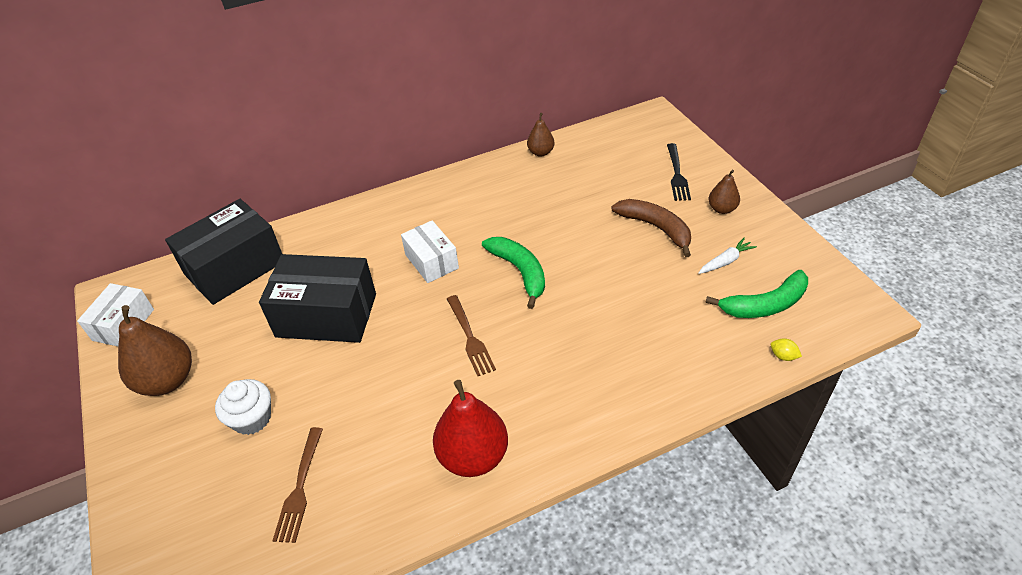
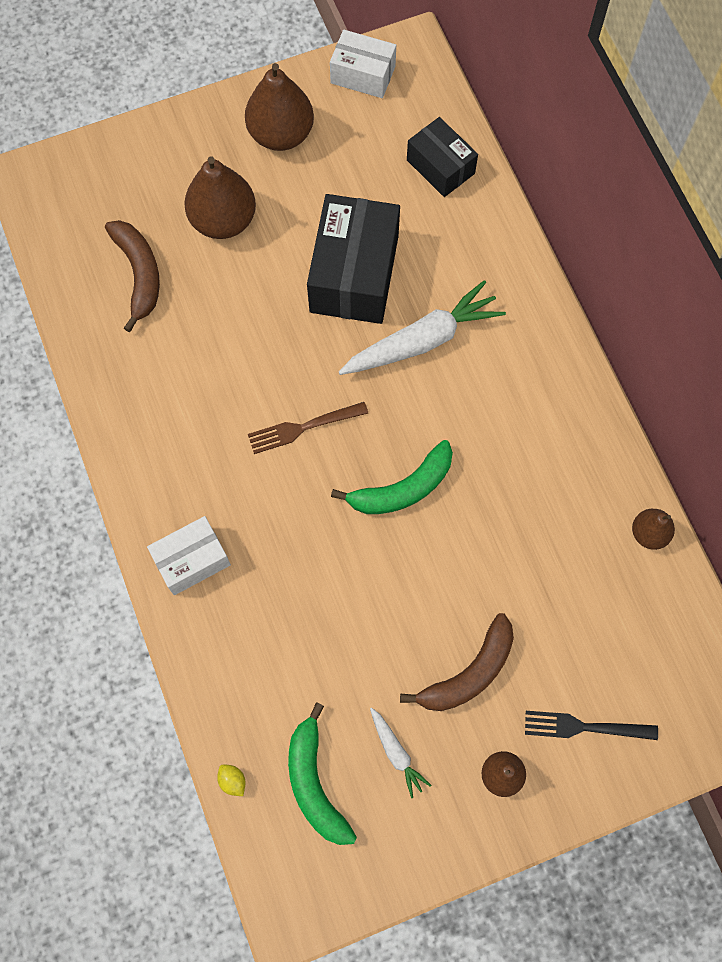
camera: 90 degrees right, 25 degrees up
black box [165,199,282,305] -> black box [407,117,478,197], size x0.59
white cupcake [215,379,271,435] -> brown pear [184,157,256,239]
brown fork [272,427,323,543] -> brown banana [105,220,160,332]
white box [401,220,459,283] -> white box moved to [147,516,231,595]
red pear [433,380,508,477] -> none
yellow lemon [771,338,802,361] -> yellow lemon turned 75 degrees counterclockwise [217,765,246,796]
none -> white carrot [339,280,506,375]

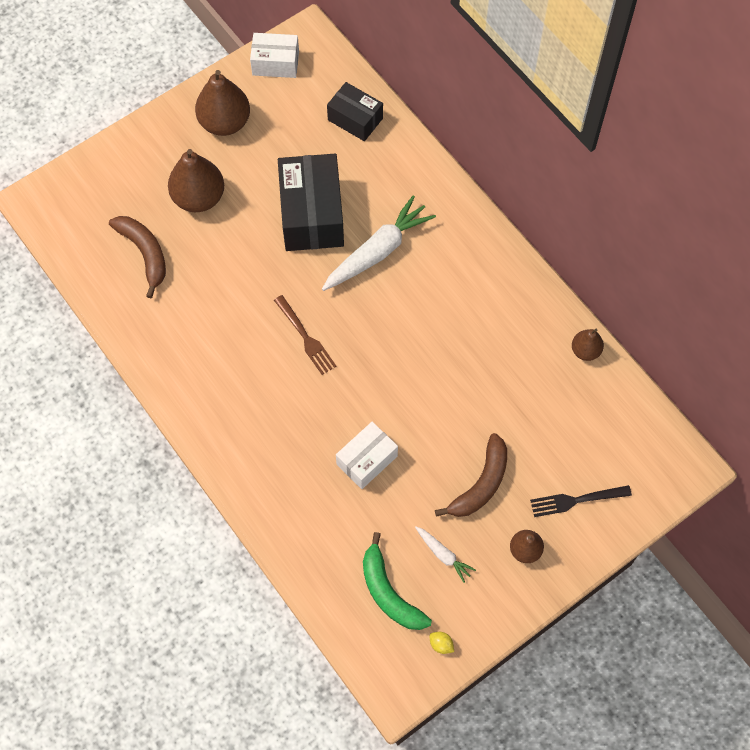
camera: 15 degrees left, 5 degrees down
white box [147,516,231,595] -> white box moved to [336,422,398,489]
yellow lemon [217,765,246,796] -> yellow lemon moved to [429,632,454,654]
brown fork [248,402,368,454] -> brown fork turned 90 degrees counterclockwise [274,295,336,375]
green banana [331,440,453,514] -> none

